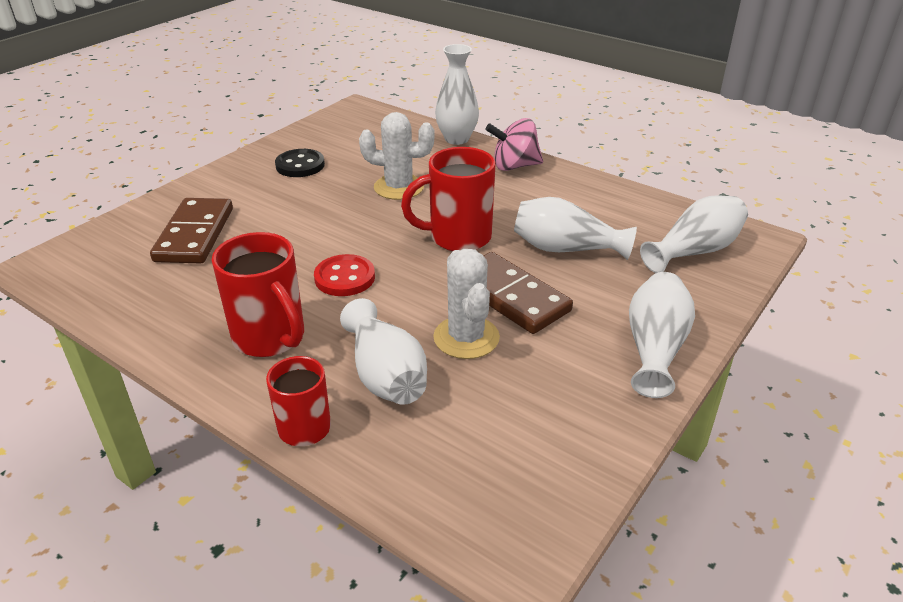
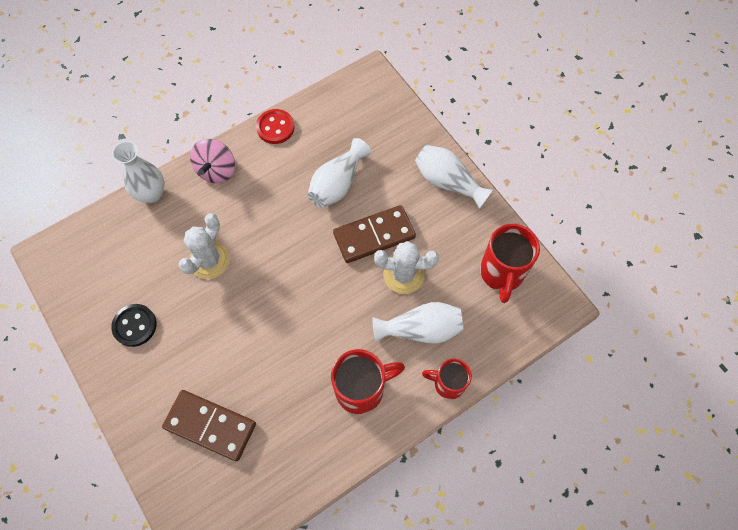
camera: 70 degrees left, 30 degrees up
red button [314,254,375,296] -> red button moved to [256,109,294,144]
red mug [401,147,496,251] -> red mug moved to [480,224,540,303]
white vase [640,196,748,273] -> none

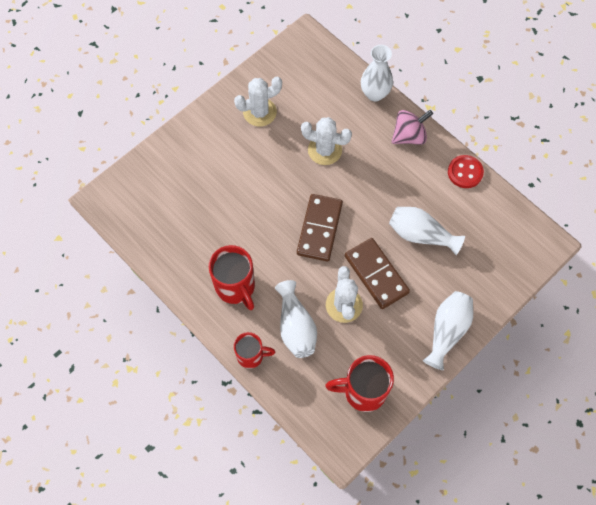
camera: 80 degrees right, 0 degrees up
black button [111,304,157,347] -> white cactus [234,77,282,127]
brown domino [162,390,256,462] -> brown domino moved to [297,194,343,261]
pink spinning top [190,139,235,183] -> pink spinning top turned 150 degrees clockwise [392,110,433,145]
red mug [422,359,472,399] -> red mug turned 90 degrees clockwise [234,332,276,369]

